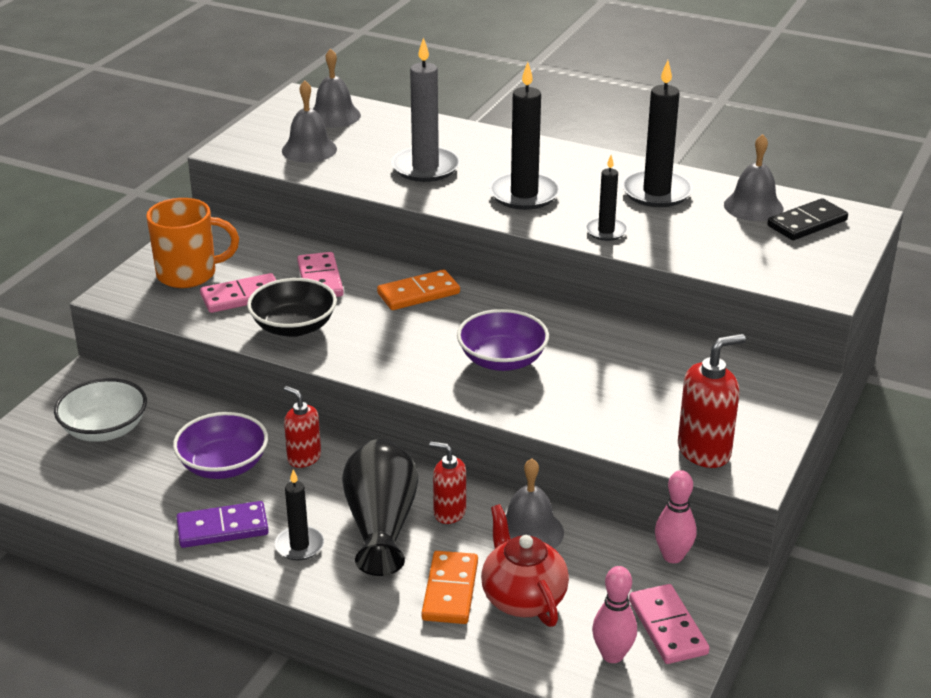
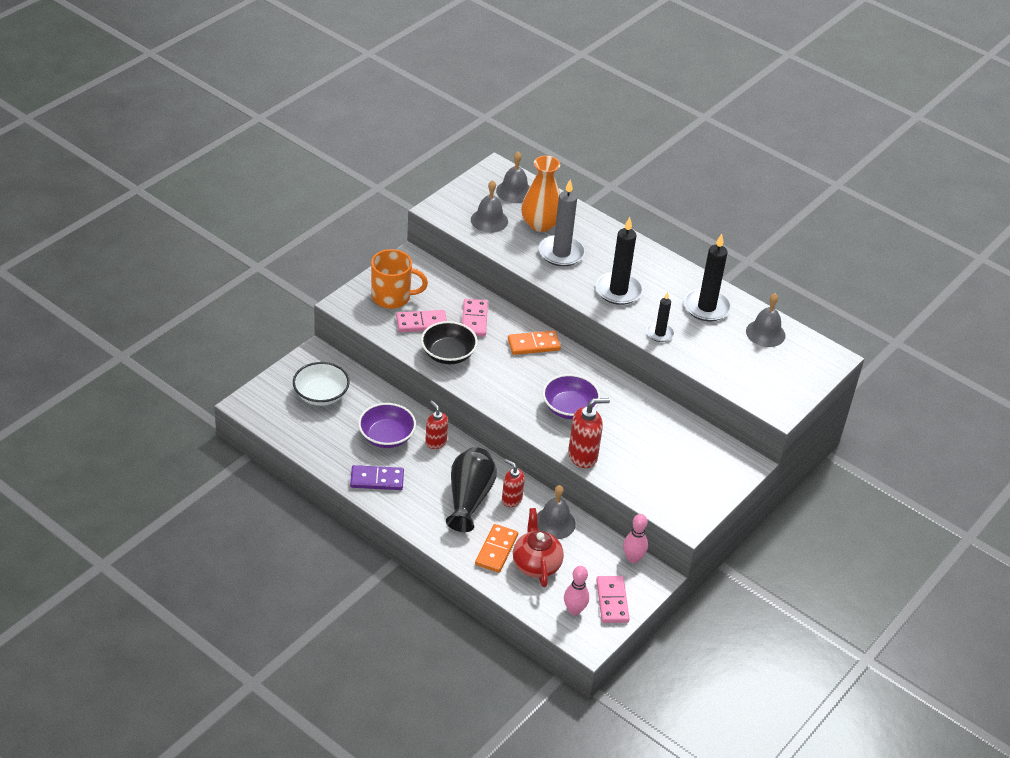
camera: 10 degrees right, 10 degrees up
black candle [275,470,324,560] -> none
red soap dispenser [678,334,746,468] -> red soap dispenser moved to [568,398,610,468]
black domino [767,198,848,240] -> none
none -> orange vase [521,156,560,232]

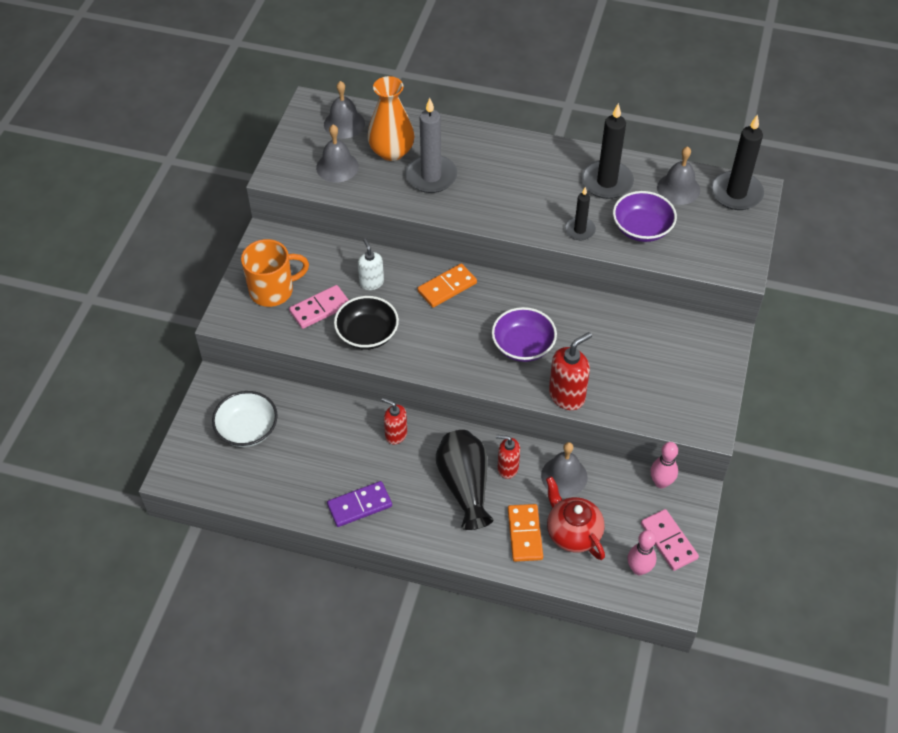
camera: 20 degrees left, 10 degrees up
purple bowl [358,403,416,448] -> purple bowl moved to [613,191,677,242]
pink domino [462,299,488,337] -> white soap dispenser [358,238,384,290]
black candle [595,217,643,305] -> black candle moved to [711,114,764,210]

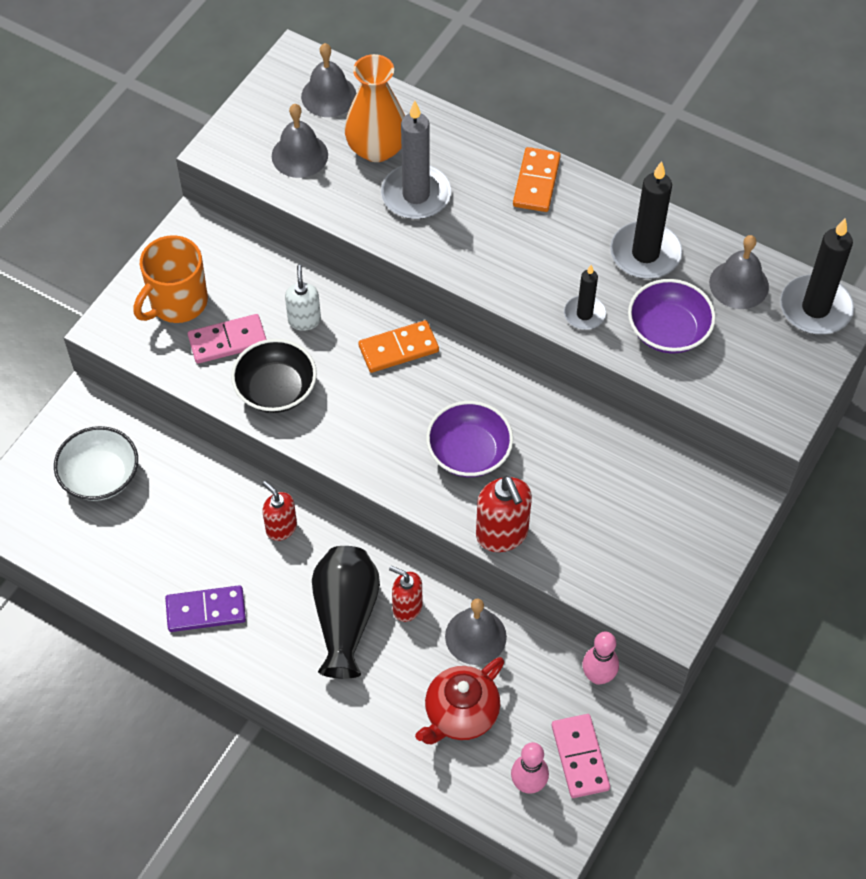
camera: 15 degrees right, 5 degrees up
orange mug [241,239,309,307] -> orange mug turned 135 degrees clockwise [134,235,208,323]
orange domino [508,504,543,562] -> orange domino moved to [513,147,561,212]
red teapot [546,476,605,560] -> red teapot turned 120 degrees counterclockwise [415,657,504,744]
red soap dispenser [549,332,592,410] -> red soap dispenser turned 90 degrees clockwise [476,476,532,552]

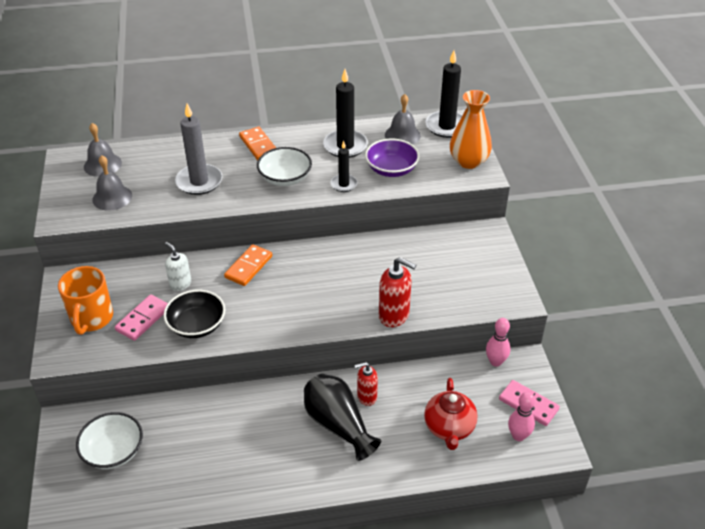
camera: 40 degrees left, 15 degrees down
purple domino [165,585,246,632] -> none
red soap dispenser [262,481,297,541] -> none
orange vase [344,54,405,162] -> orange vase moved to [450,90,492,169]
purple bowl [426,401,513,477] -> none
grey bell [445,598,507,665] -> none
none -> white bowl [257,147,312,186]

